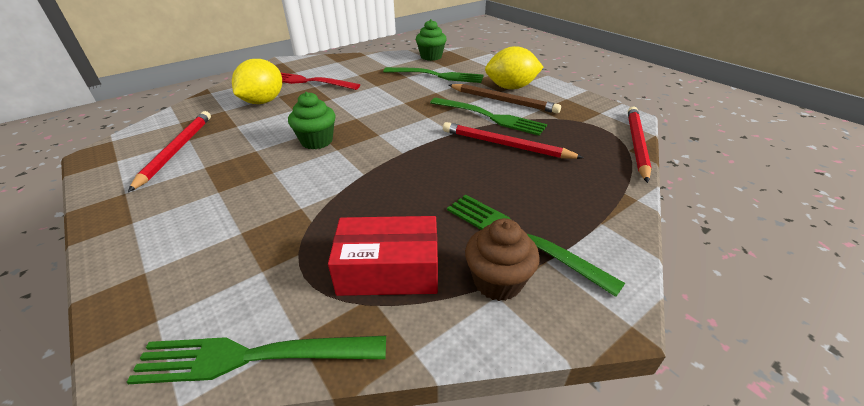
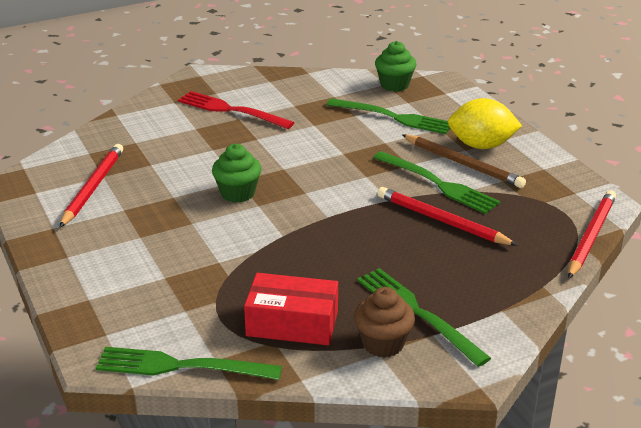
camera: 10 degrees right, 5 degrees down
yellow lemon [232,59,282,104] -> none

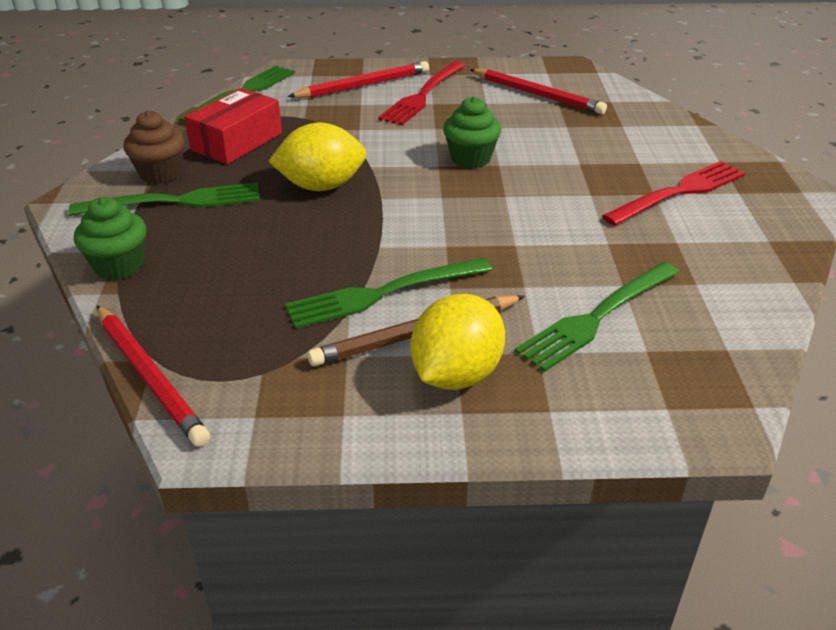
camera: 115 degrees right, 5 degrees up
green cupcake [375,41,416,92] -> green cupcake moved to [74,197,146,280]
red pencil [377,187,518,246] -> red pencil moved to [288,61,429,98]
none -> yellow lemon [268,123,367,191]
none -> red fork [378,61,466,125]

